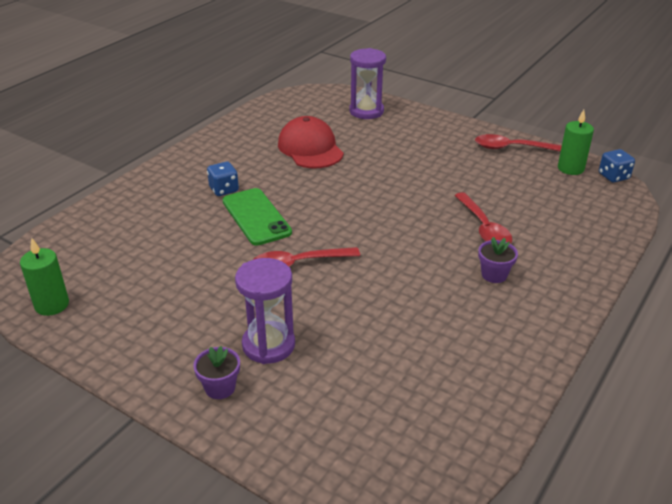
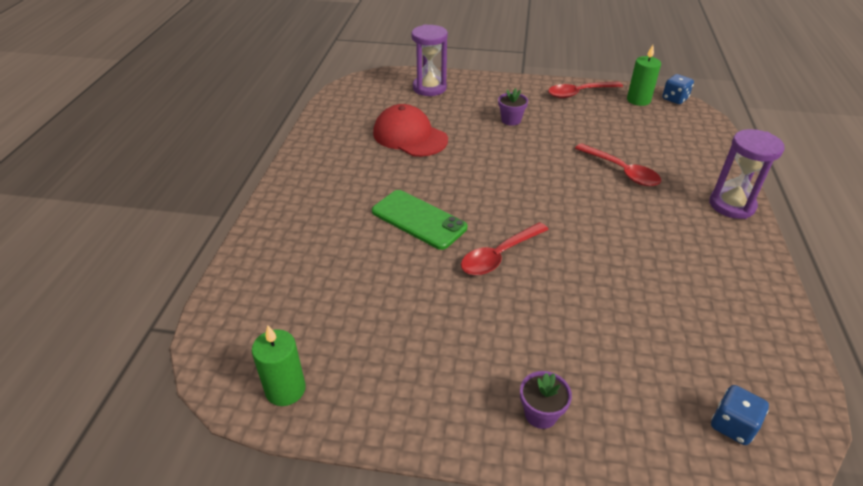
camera: 25 degrees left, 5 degrees up
blue dice [207,162,239,196] -> blue dice moved to [711,385,769,445]
purple hourglass [235,258,295,364] -> purple hourglass moved to [709,129,785,219]
purple flower pot [478,237,518,283] -> purple flower pot moved to [498,88,528,126]

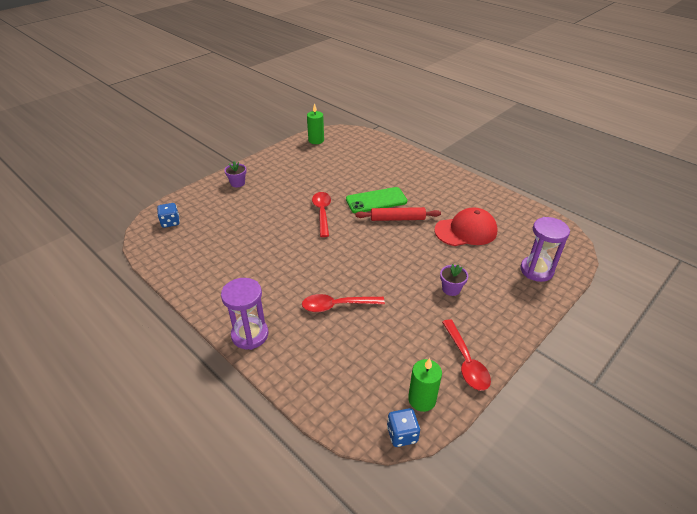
camera: 125 degrees right, 0 degrees up
red spoon [548,82,623,98] -> red spoon turned 150 degrees clockwise [442,319,491,391]
none -> red rolling pin [355,207,441,221]

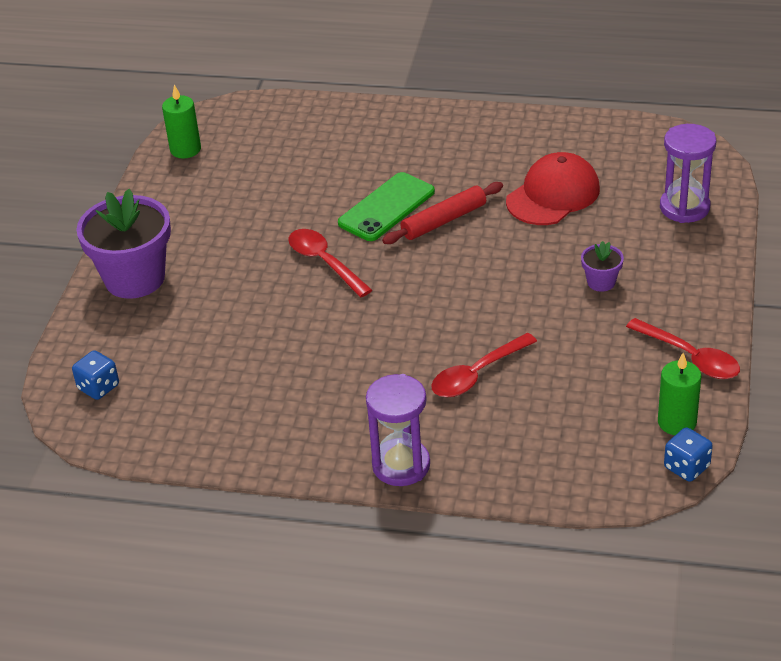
camera: 30 degrees left, 0 degrees up
purple flower pot [224,161,247,187] -> purple flower pot [76,189,171,299], size x2.22

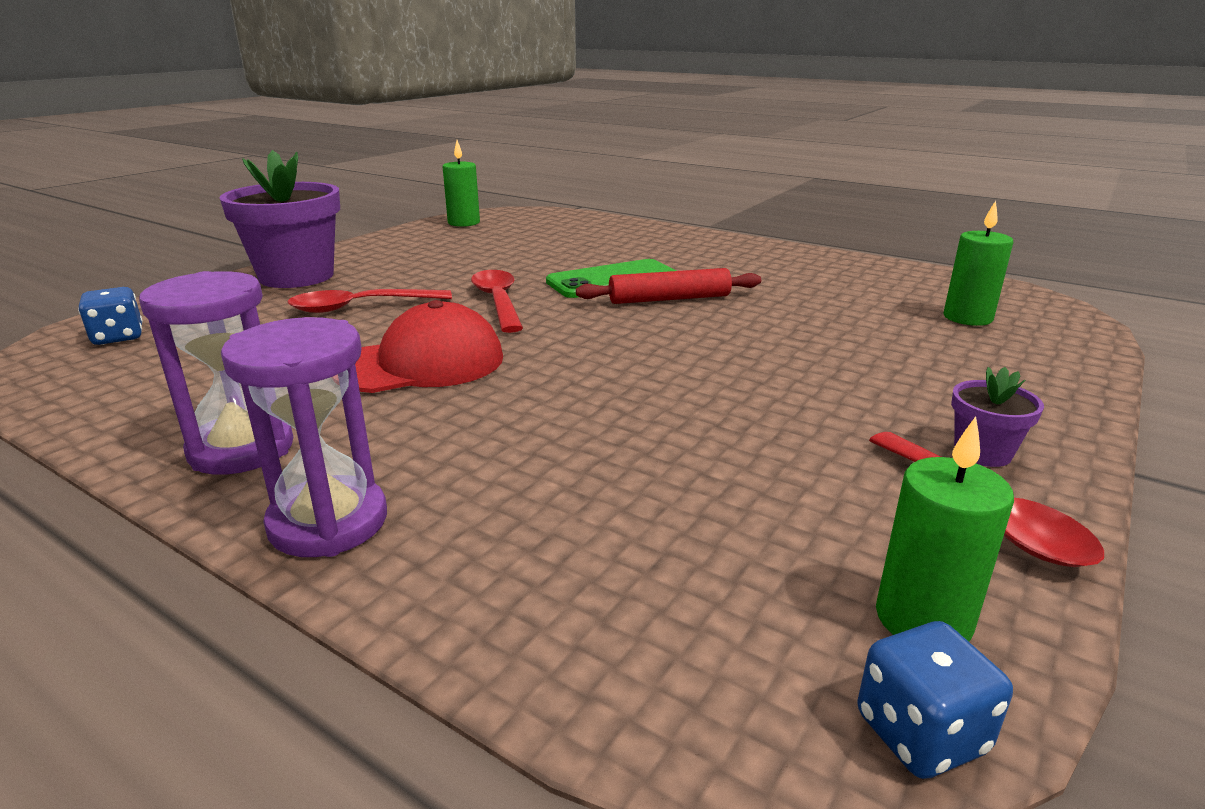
camera: 20 degrees right, 15 degrees down
red spoon [431,333,537,397] -> red spoon moved to [287,289,452,313]
red cap [506,152,600,225] -> red cap moved to [355,300,503,393]
purple flower pot [581,241,624,292] -> purple flower pot moved to [951,367,1044,467]
purple hourglass [660,124,716,223] -> purple hourglass moved to [139,271,293,475]
none -> green candle [944,201,1013,326]

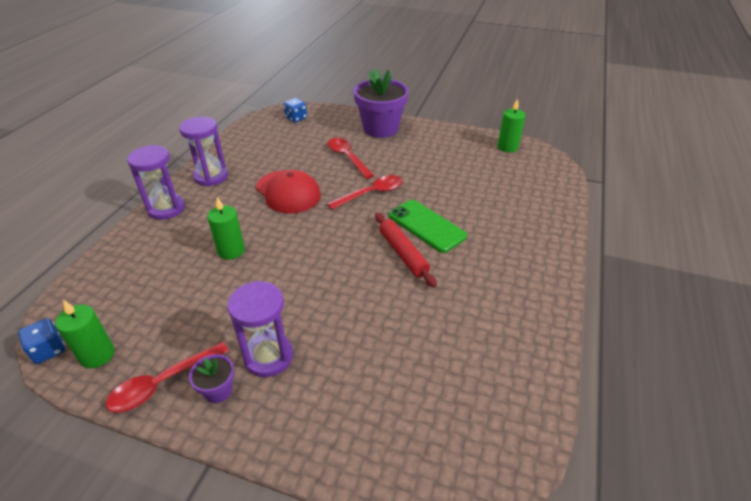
camera: 75 degrees right, 15 degrees up
green candle [944,201,1013,326] -> green candle moved to [207,197,245,260]
none -> purple hourglass [227,281,293,377]

